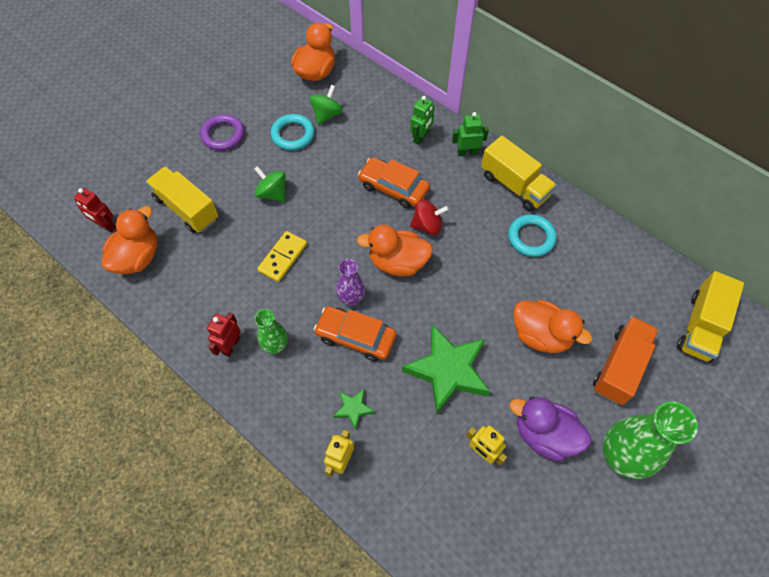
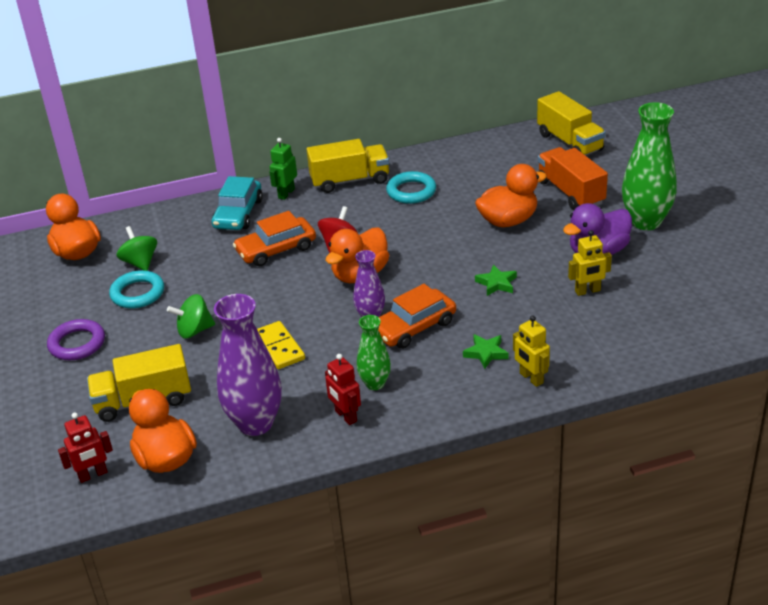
camera: 55 degrees left, 25 degrees down
green star [402,324,490,414] -> green star [475,264,517,296], size x0.46
green robot [410,96,434,145] -> turquoise car [212,176,263,230]
none -> purple vase [214,294,282,436]

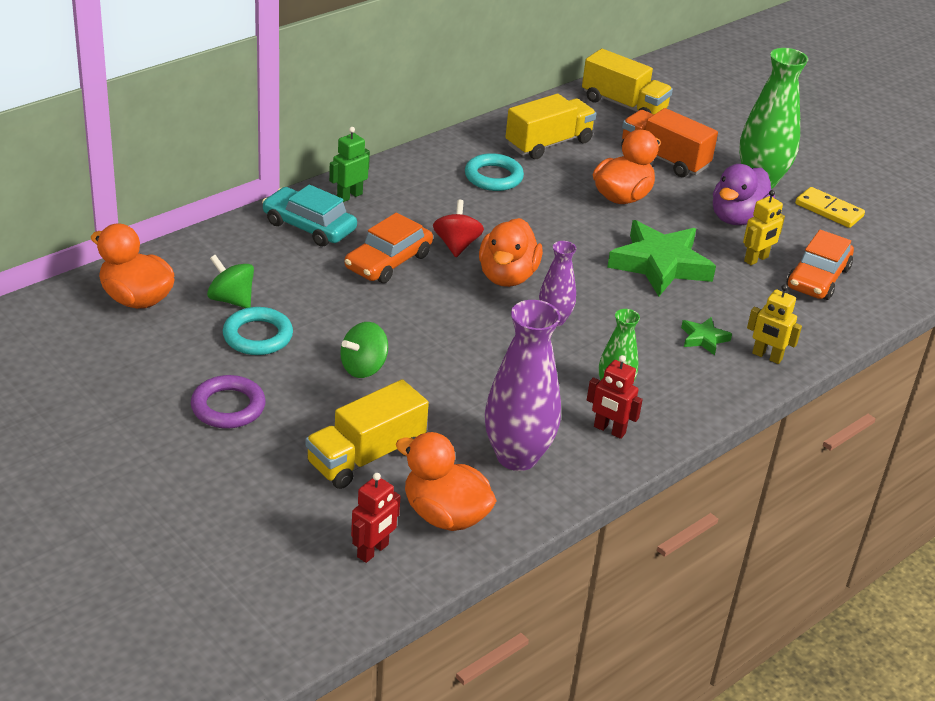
camera: 30 degrees left, 0 degrees up
turquoise car [212,176,263,230] -> turquoise car turned 135 degrees clockwise [262,185,357,247]
yellow domino [257,321,305,369] -> yellow domino moved to [795,187,865,228]
green robot [269,138,297,200] -> green robot turned 45 degrees clockwise [329,127,370,202]
yellow truck [306,139,389,193] -> yellow truck moved to [506,94,596,159]
orange car [378,284,456,349] -> orange car moved to [787,229,854,300]
green star [475,264,517,296] -> green star [607,220,716,297], size x2.19

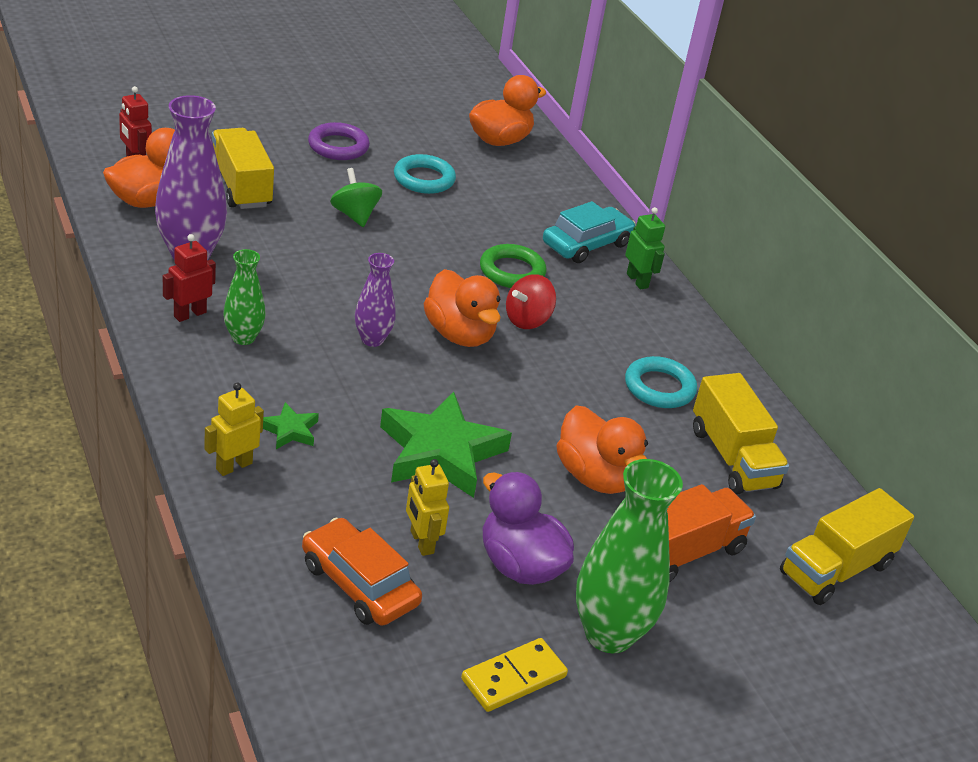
camera: 105 degrees right, 0 degrees up
green spinning top [207,255,254,308] -> none
orange car [345,212,433,283] -> green ring [480,244,546,288]
red spinning top [433,200,484,257] -> red spinning top turned 120 degrees clockwise [506,274,556,329]
orange duck [479,218,543,287] -> orange duck turned 150 degrees counterclockwise [423,269,501,347]

